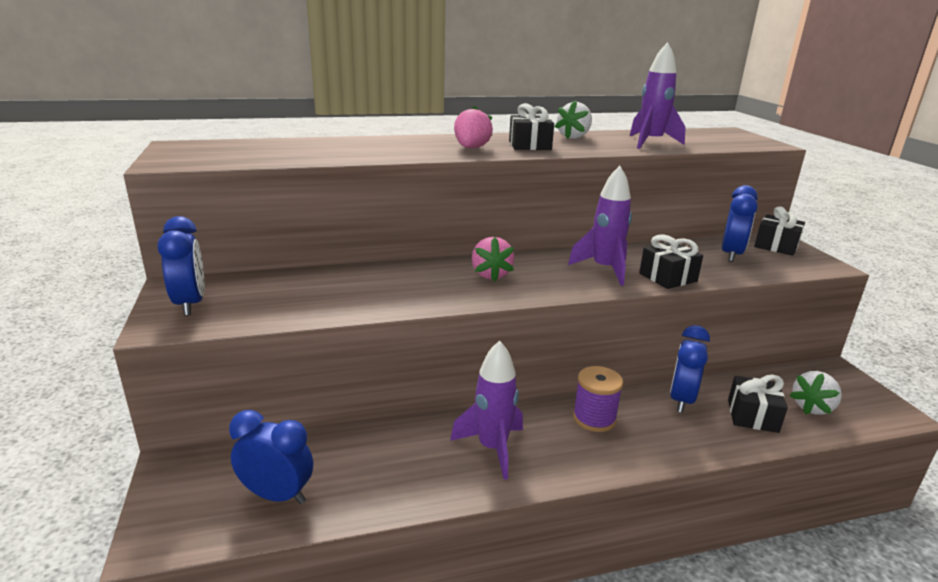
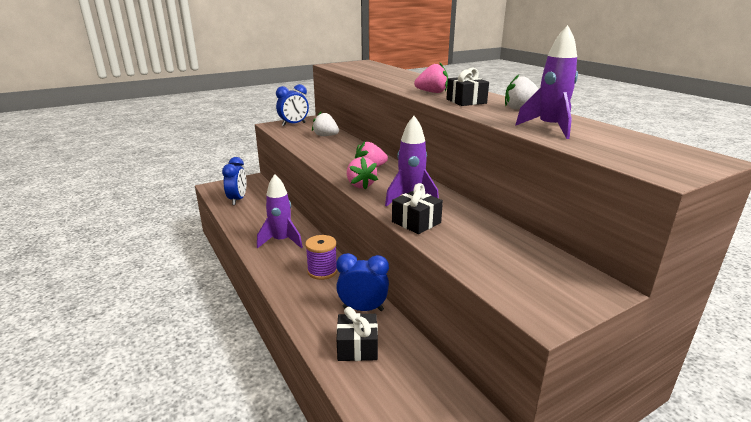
camera: 75 degrees right, 0 degrees up
blue clock [722,185,758,262] -> none
black gift [754,206,805,256] -> none
white strawberry [789,371,842,415] -> white strawberry moved to [312,112,339,136]
none -> pink strawberry [347,157,378,190]

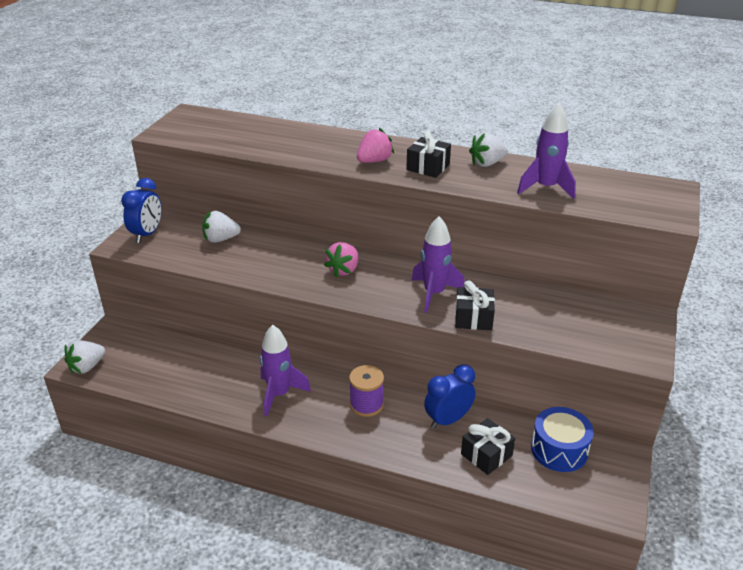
camera: 40 degrees left, 10 degrees up
blue clock [222,157,247,205] -> none
pink strawberry [347,157,378,190] -> none
none -> white strawberry [64,340,105,374]
none -> blue drum [531,407,594,472]

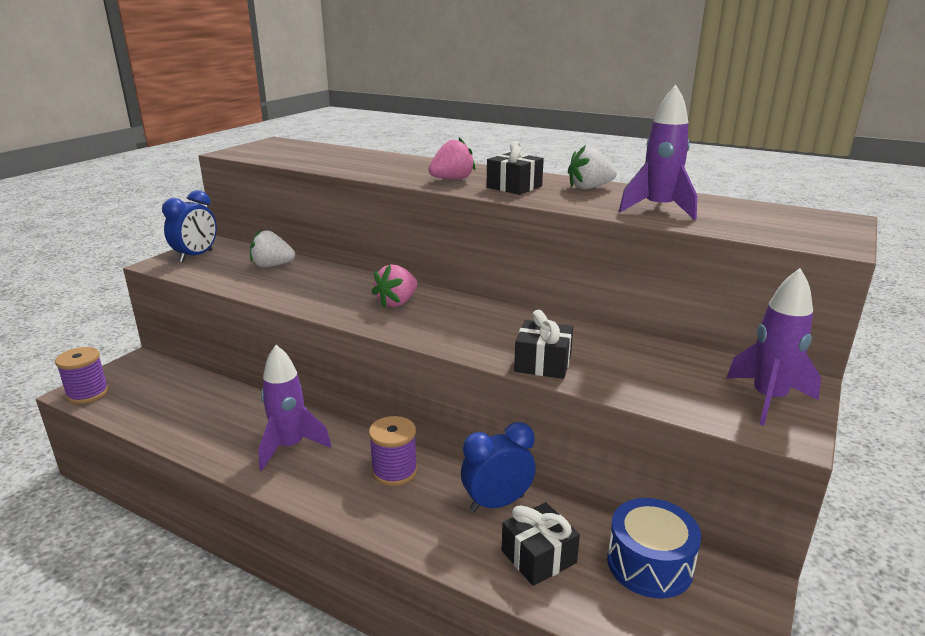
camera: 10 degrees right, 10 degrees down
white strawberry [64,340,105,374] -> purple spool [55,347,109,404]
purple rocket [412,216,465,313] -> purple rocket moved to [727,268,821,426]

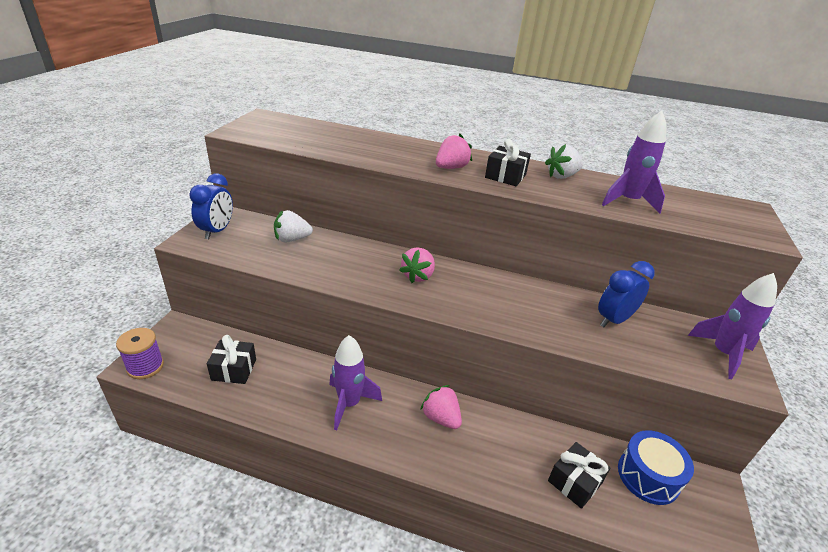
camera: 15 degrees left, 10 degrees up
purple spool [369,416,417,486] -> pink strawberry [420,385,462,429]
blue clock [461,422,536,512] -> blue clock moved to [598,261,655,327]
black gift [514,310,573,379] -> black gift moved to [207,335,256,384]

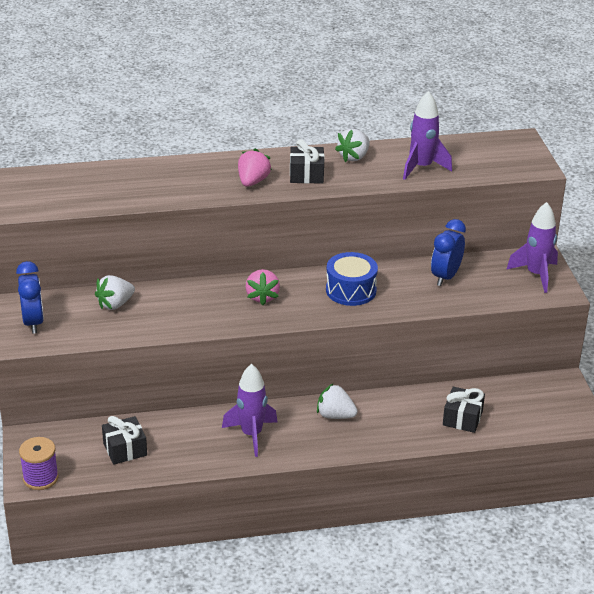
camera: 25 degrees left, 0 degrees up
pink strawberry [420,385,462,429] -> white strawberry [317,384,358,419]
blue drum [618,430,694,505] -> blue drum moved to [326,252,378,306]

